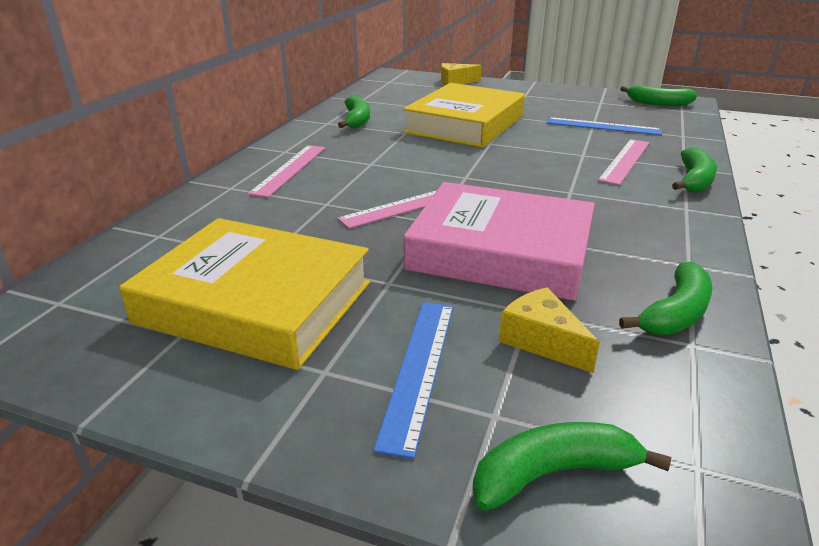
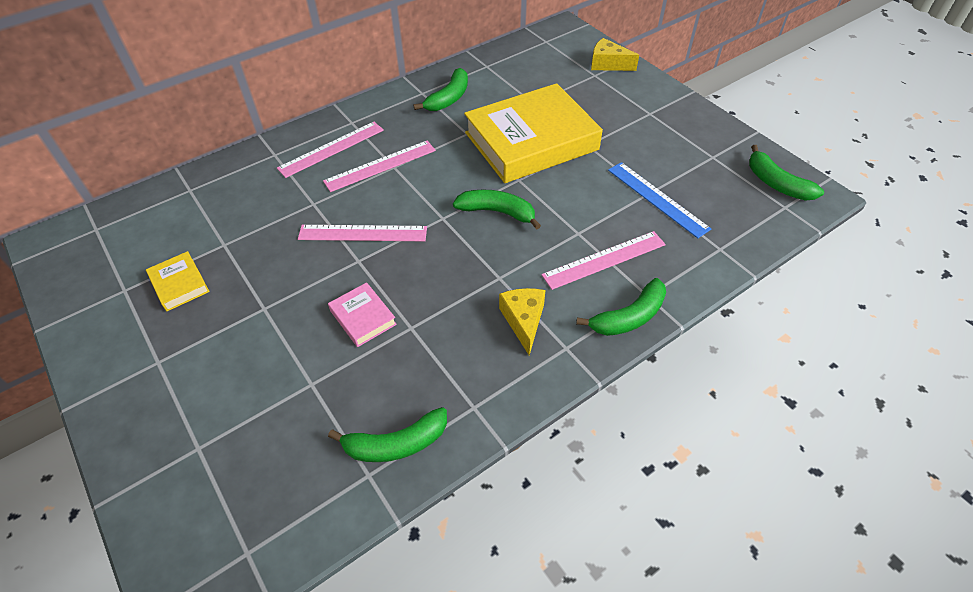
camera: 35 degrees right, 20 degrees up
yellow book [119,218,370,370] -> yellow book [146,251,210,311], size x0.41
blue ruler [373,302,453,459] -> none
pink book [404,182,595,301] -> pink book [328,282,397,347], size x0.41
green banana [472,422,671,511] -> green banana moved to [453,190,541,230]
yellow cheese [499,287,600,373] -> yellow cheese moved to [499,288,545,355]
none -> pink ruler [323,141,436,192]

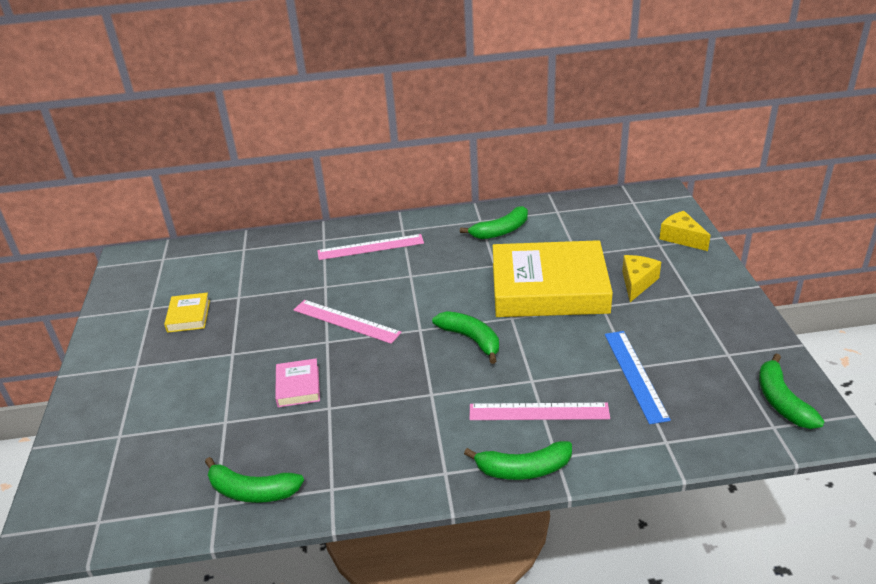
camera: 30 degrees right, 15 degrees down
pink ruler [323,141,436,192] -> none
yellow cheese [499,288,545,355] -> yellow cheese moved to [622,255,661,302]

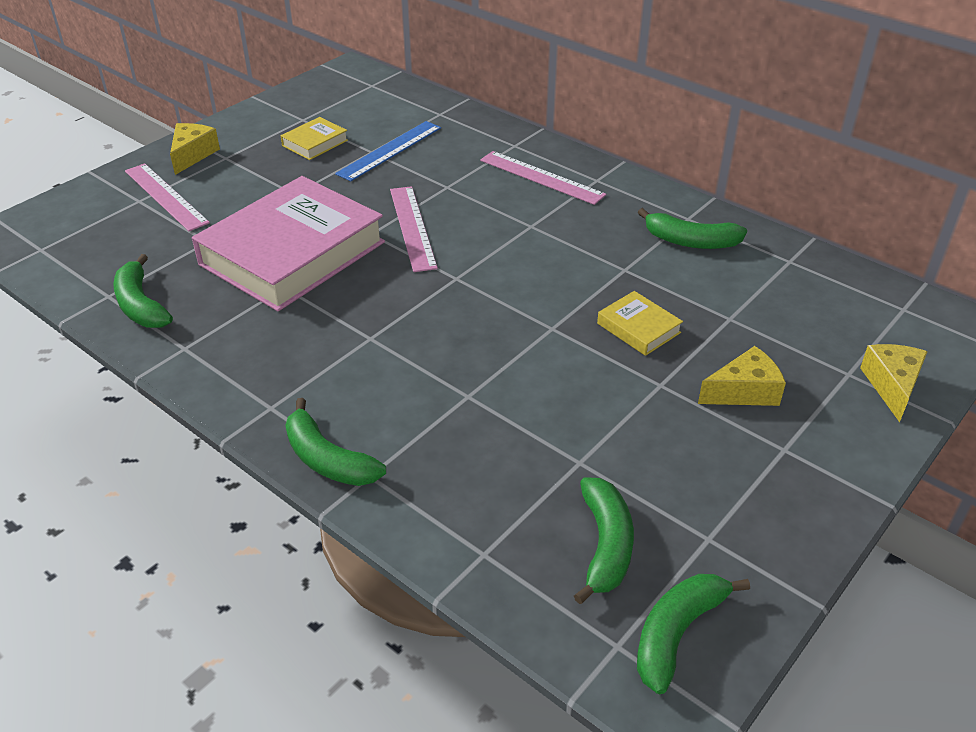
camera: 45 degrees right, 5 degrees up
pink book [275,358,320,407] -> pink book [192,176,385,311], size x2.42
green banana [432,311,499,364] -> green banana moved to [574,478,634,604]
pink ruler [470,403,610,420] -> pink ruler moved to [125,163,210,231]
yellow book [493,240,613,317] -> yellow book [597,291,683,356], size x0.41
blue ruler [605,331,671,424] -> blue ruler moved to [335,121,441,181]
none -> yellow cheese [170,123,220,175]

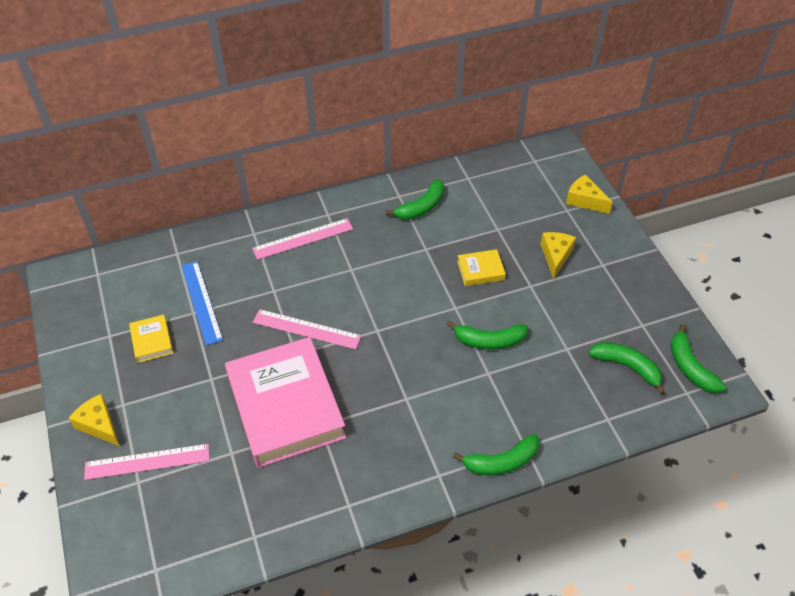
camera: 60 degrees left, 10 degrees up
green banana [113,254,173,328] -> green banana moved to [447,321,528,350]

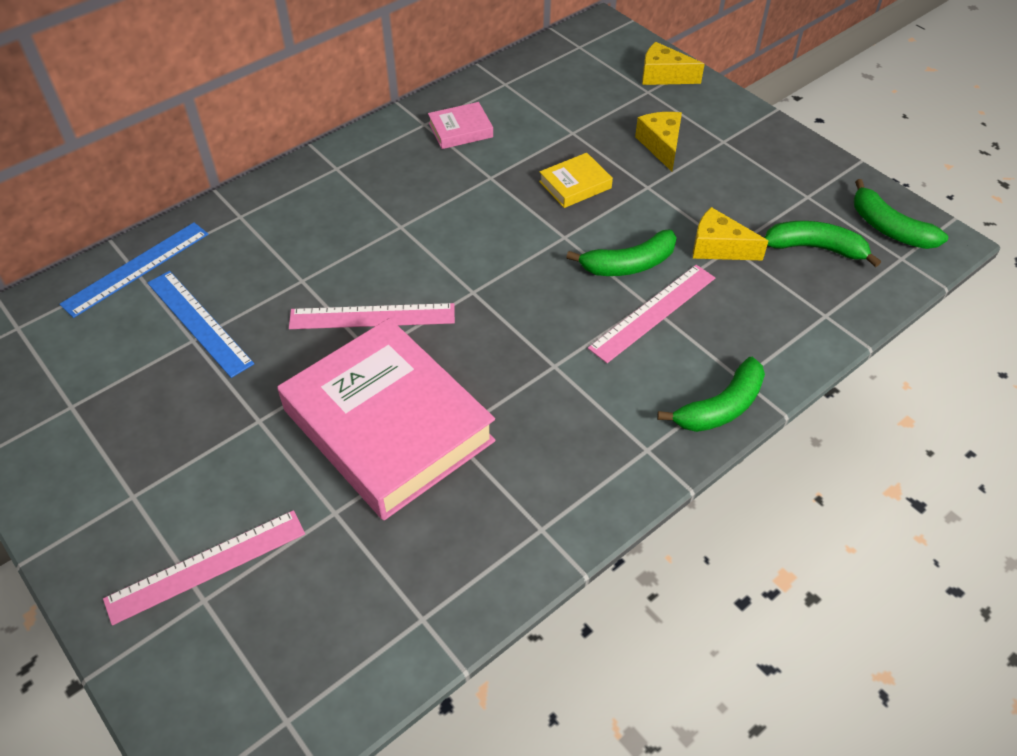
camera: 20 degrees left, 0 degrees up
yellow cheese [69,394,120,446] -> yellow cheese moved to [693,207,768,260]
yellow book [129,314,173,363] -> none
pink ruler [252,218,353,260] -> pink ruler moved to [588,265,715,363]
green banana [386,179,444,220] -> pink book [428,102,493,149]
none -> blue ruler [59,222,209,318]

